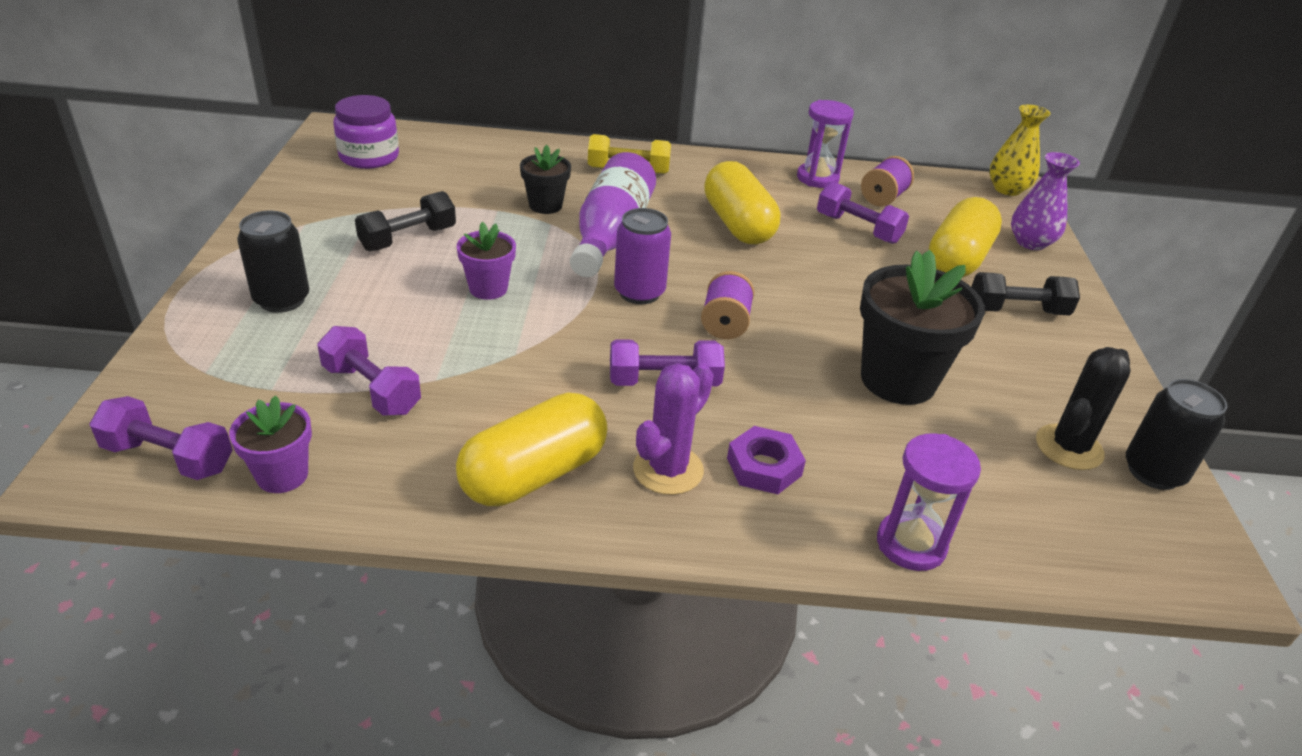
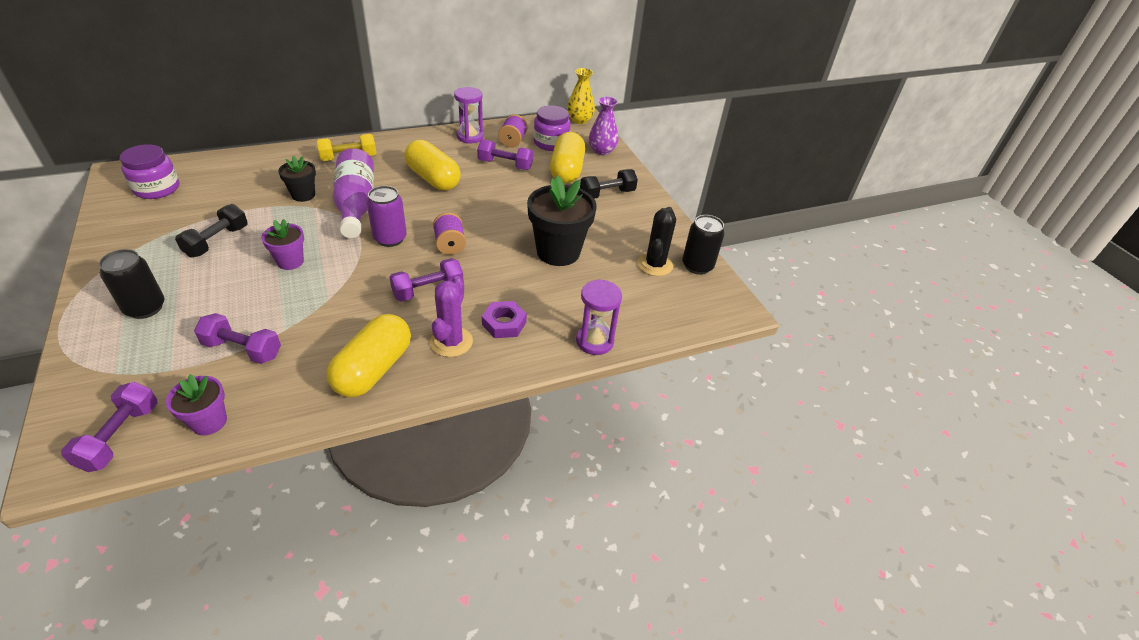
camera: 25 degrees left, 5 degrees up
purple dumbbell [89,396,233,480] -> purple dumbbell turned 75 degrees counterclockwise [61,382,157,472]
none -> purple jar [534,105,570,151]

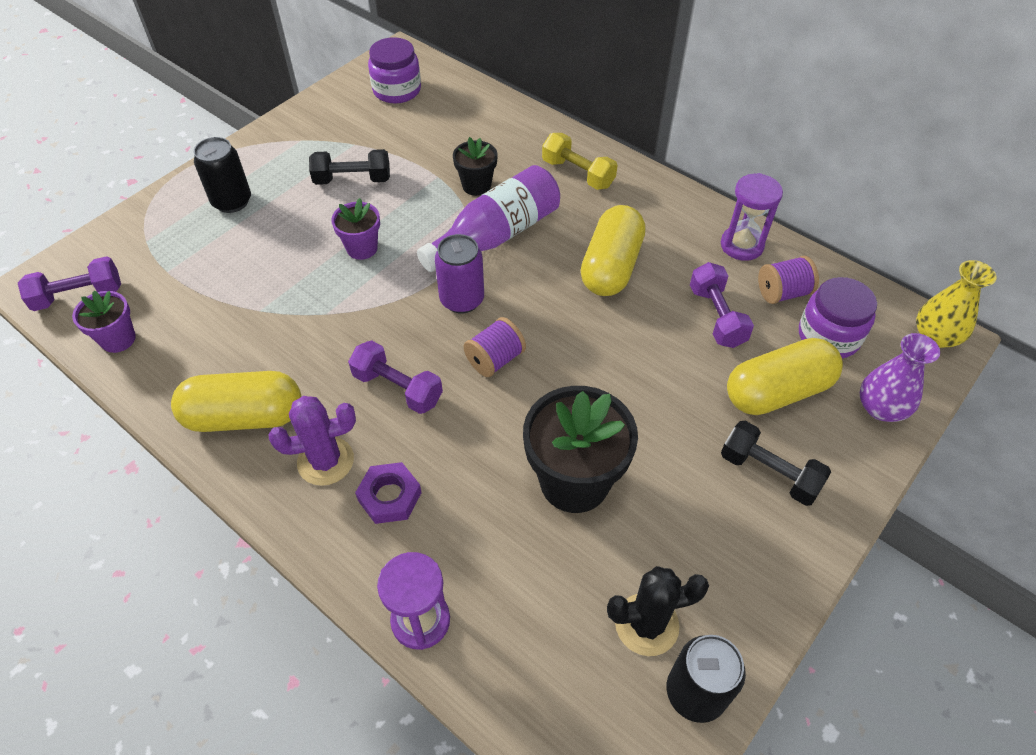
camera: 65 degrees right, 10 degrees up
purple dumbbell [194,313,281,364] -> none

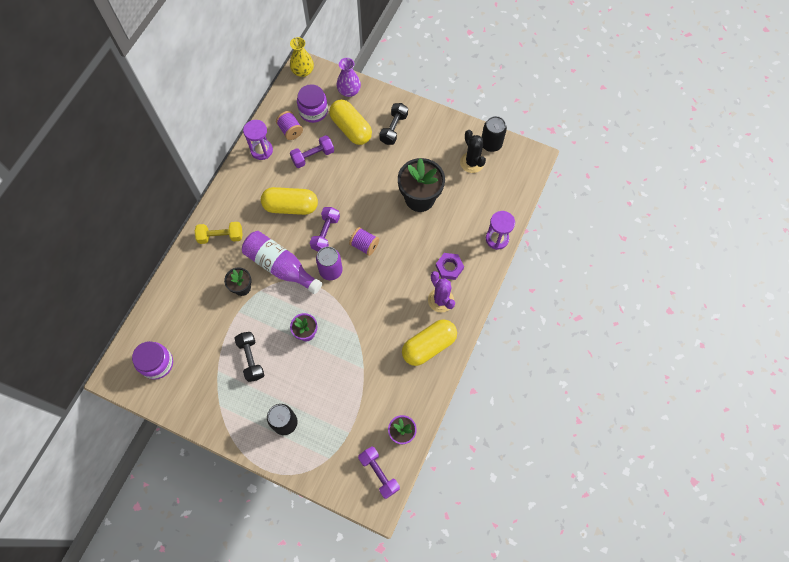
camera: 105 degrees left, 15 degrees up
yellow capsule [171,371,301,432] -> yellow capsule turned 75 degrees clockwise [402,319,457,366]
purple dumbbell [348,340,443,414] -> purple dumbbell moved to [310,207,340,252]
yellow dumbbell [542,133,618,190] -> yellow dumbbell turned 60 degrees clockwise [195,222,243,244]

